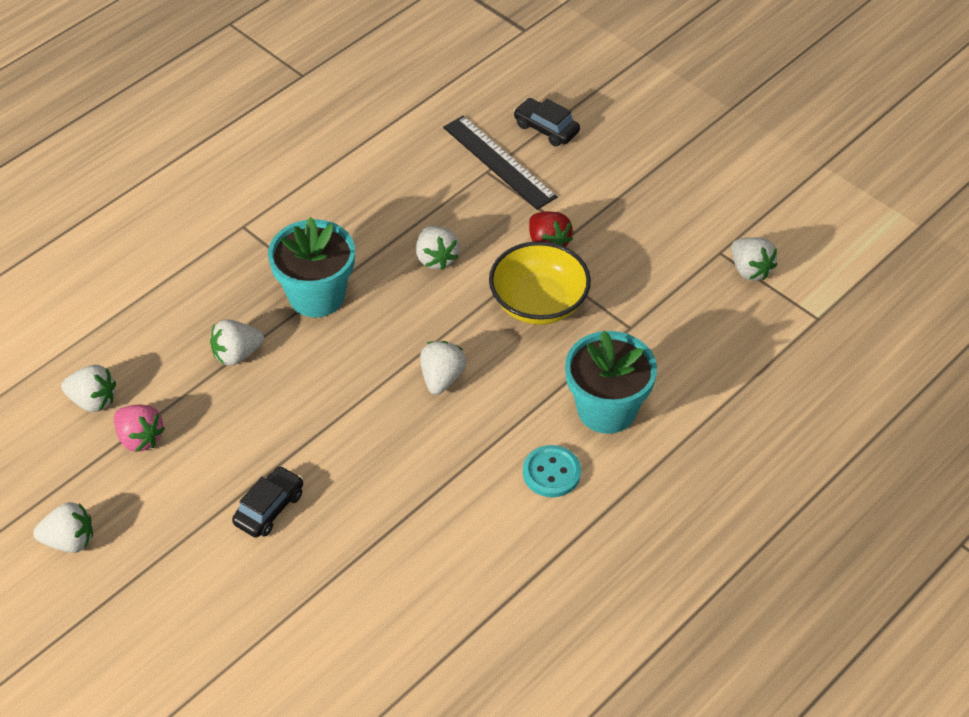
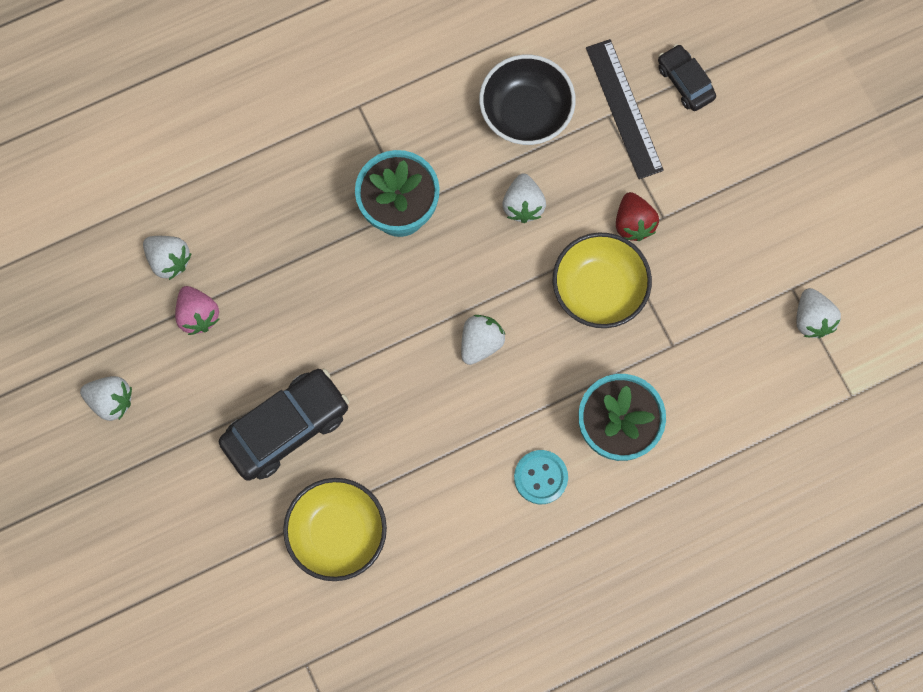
camera: 20 degrees right, 25 degrees up
white strawberry [210,320,264,366] -> none
black car [232,466,303,538] -> black car [219,369,349,481], size x1.78
none -> yellow bowl [283,478,387,581]
none -> black bowl [479,55,576,145]

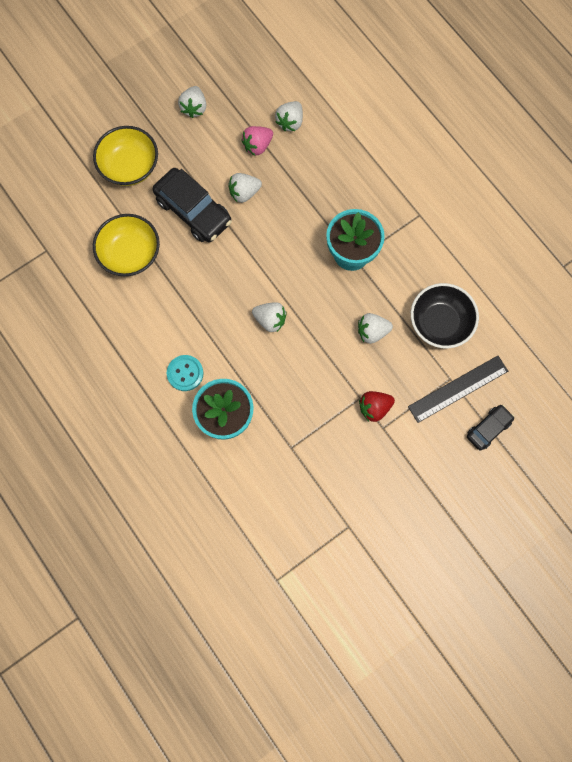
camera: 80 degrees right, 0 degrees up
yellow bowl [553,233,652,328] -> yellow bowl moved to [93,126,158,186]
white strawberry [796,288,841,338] -> white strawberry moved to [228,173,262,203]

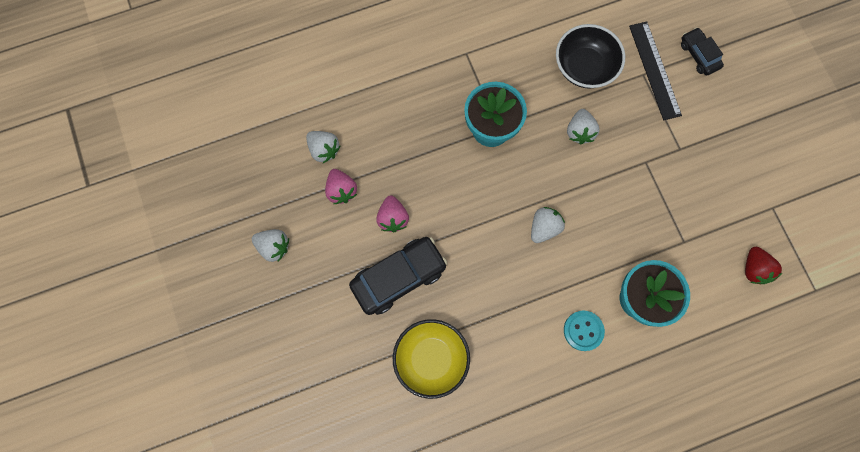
camera: 75 degrees left, 0 degrees up
yellow bowl [93,126,158,186] -> none
white strawberry [228,173,262,203] -> pink strawberry [376,195,409,232]
red strawberry [359,391,395,422] -> red strawberry moved to [745,247,782,284]

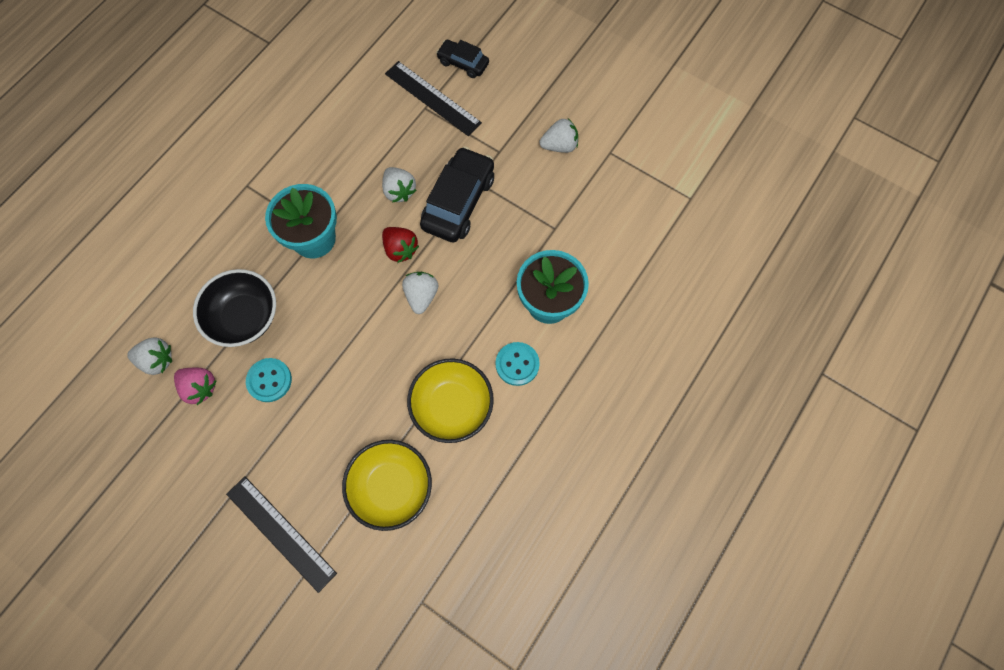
camera: 35 degrees left, 5 degrees down
white strawberry [252,229,289,262] -> white strawberry moved to [539,118,578,153]
black car [349,237,447,315] -> black car moved to [420,147,494,243]
pink strawberry [376,195,409,232] -> turquoise button [246,358,292,402]
black bowl [556,24,625,89] -> black bowl moved to [193,269,276,347]
red strawberry [745,247,782,284] -> red strawberry moved to [382,227,419,263]
none -> black ruler [226,476,337,593]
none -> yellow bowl [407,358,494,443]

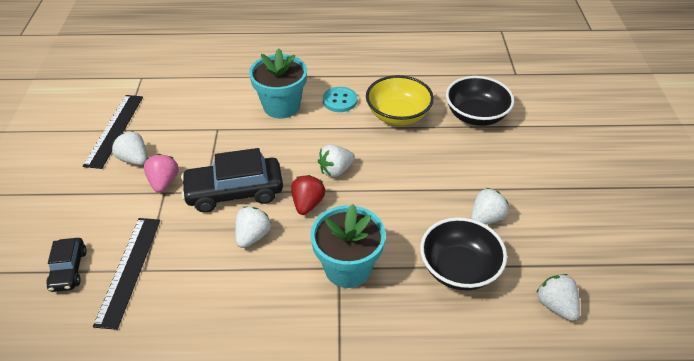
camera: 125 degrees left, 25 degrees down
pink strawberry [174,368,217,405] -> pink strawberry moved to [144,154,179,193]
black ruler [226,476,337,593] -> black ruler moved to [83,95,143,169]
turquoise button [246,358,292,402] -> white strawberry [471,188,509,225]
yellow bowl [342,440,432,531] -> black bowl [446,76,514,126]

